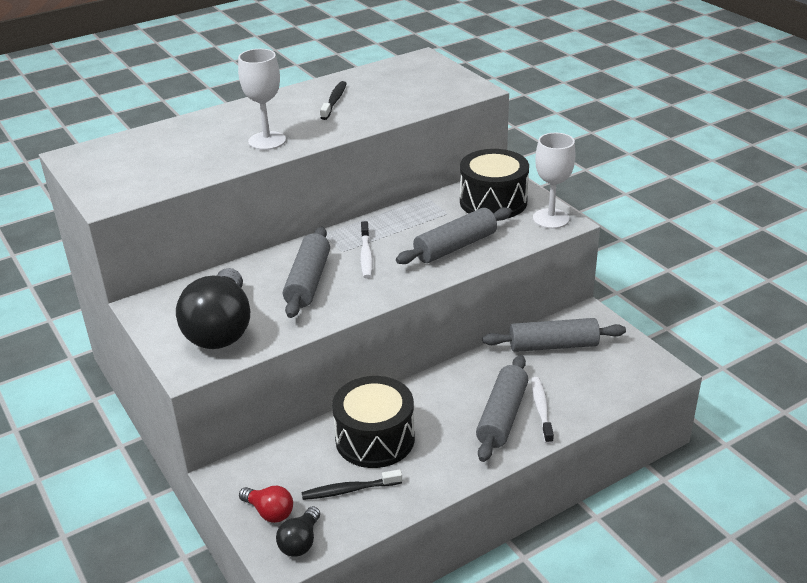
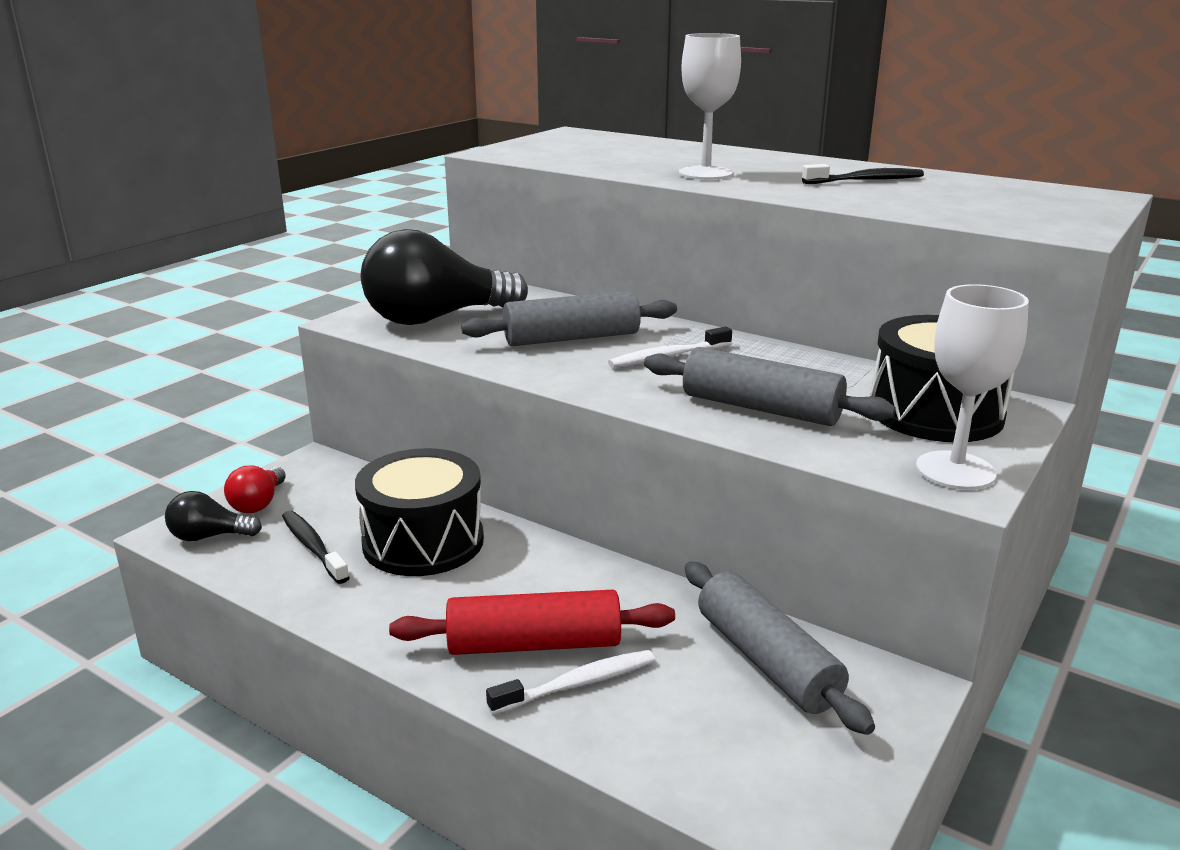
camera: 65 degrees right, 10 degrees down
grey rolling pin [476,355,528,462] -> red rolling pin [389,590,675,655]

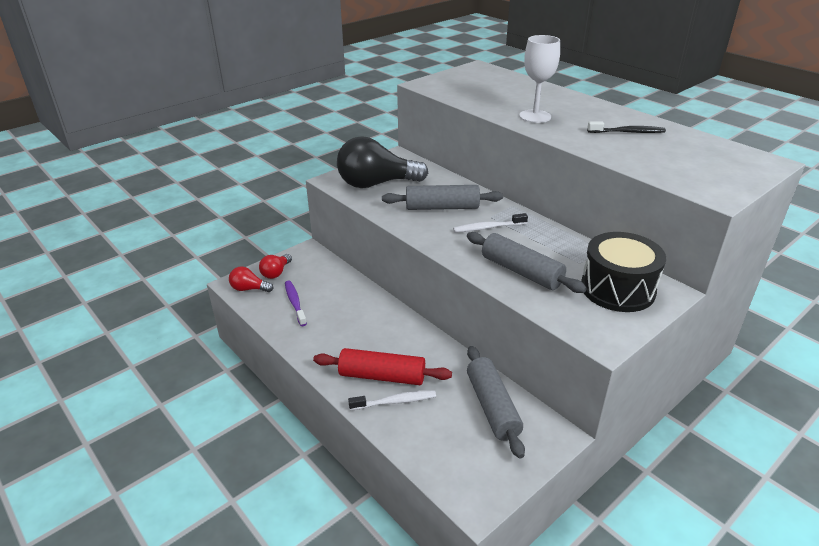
camera: 15 degrees right, 10 degrees up
black light bulb [165,491,262,541] -> red light bulb [229,267,273,292]
black toothbrush [282,510,350,584] -> purple toothbrush [285,281,307,326]
black drum [355,448,484,576] -> none
white goblet [916,284,1029,490] -> none

